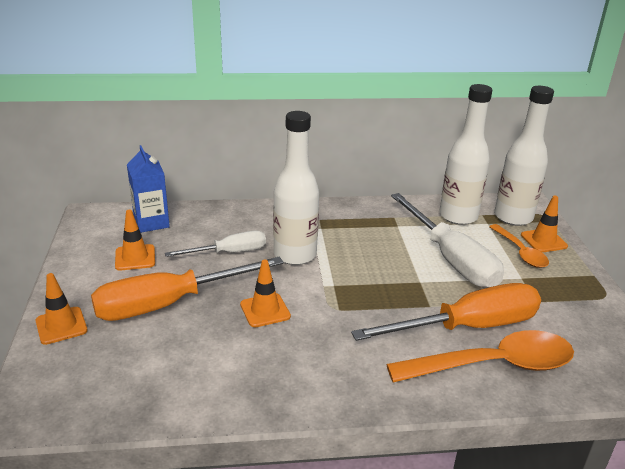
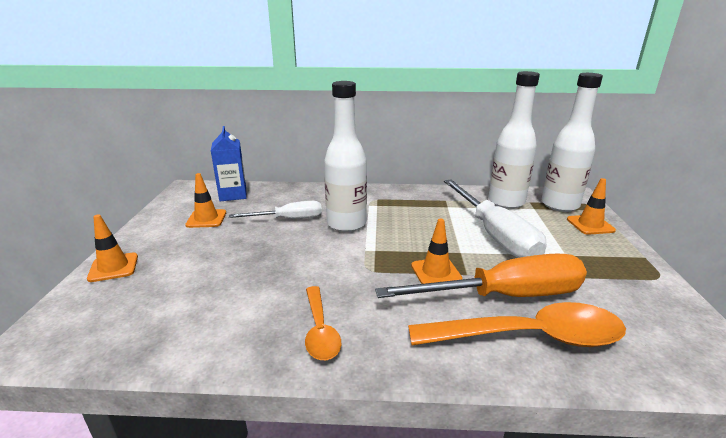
camera: 10 degrees right, 5 degrees down
orange screwdriver [91,257,284,321] -> none
orange traffic cone [240,260,291,327] -> orange traffic cone moved to [411,219,462,284]
orange spoon [489,224,549,268] -> orange spoon moved to [305,286,342,360]

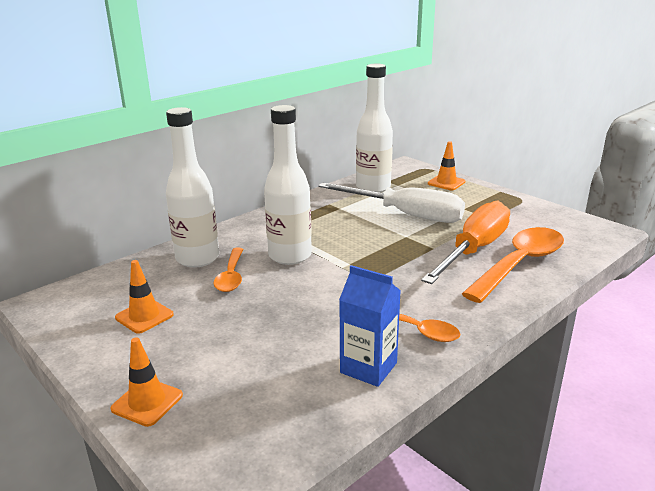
camera: 45 degrees left, 0 degrees up
blue carton [211,126,246,201] -> blue carton moved to [339,265,401,387]
white screwdriver [229,201,322,219] -> orange spoon [214,248,244,292]
orange traffic cone [411,219,462,284] -> none
white bottle [541,73,603,212] -> white bottle moved to [166,107,219,268]

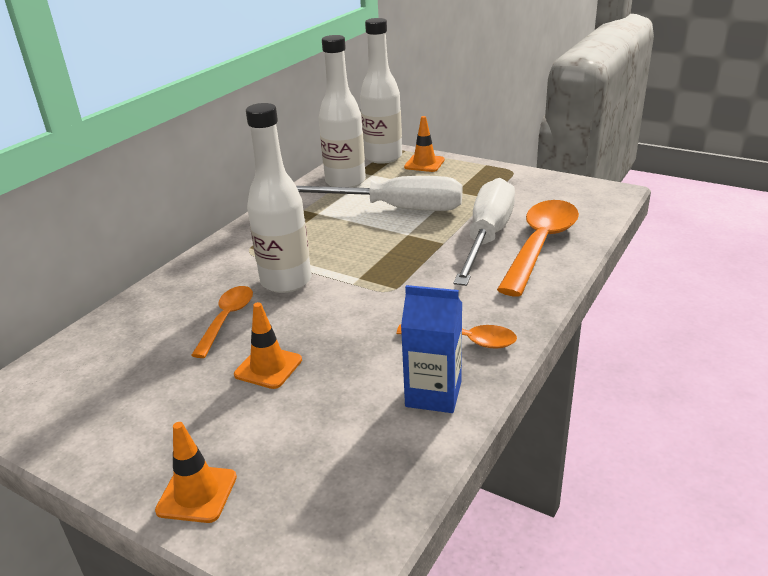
camera: 15 degrees left, 5 degrees up
orange traffic cone [115,260,174,334] -> orange traffic cone moved to [234,302,302,389]
white bottle [166,107,219,268] -> white bottle moved to [360,18,402,164]
orange spoon [214,248,244,292] -> orange spoon turned 150 degrees counterclockwise [191,286,253,358]
orange screwdriver [421,201,510,284] -> white screwdriver [454,178,515,286]

